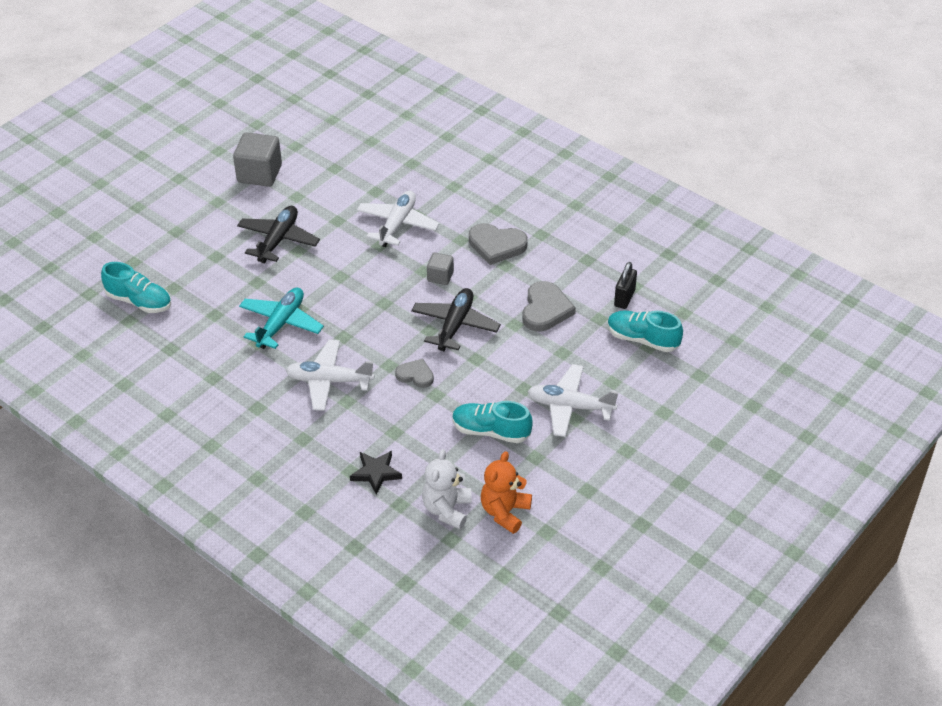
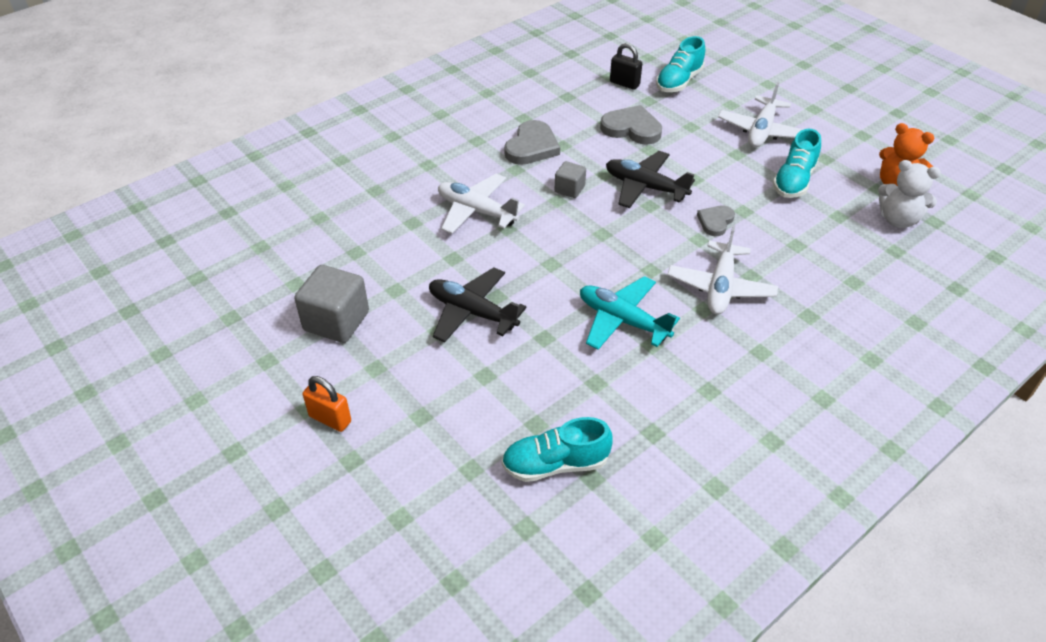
camera: 80 degrees left, 0 degrees up
turquoise shoe [101,262,171,313] -> turquoise shoe turned 135 degrees counterclockwise [502,417,613,482]
black star [350,451,402,495] -> none
none -> orange padlock [303,376,351,432]

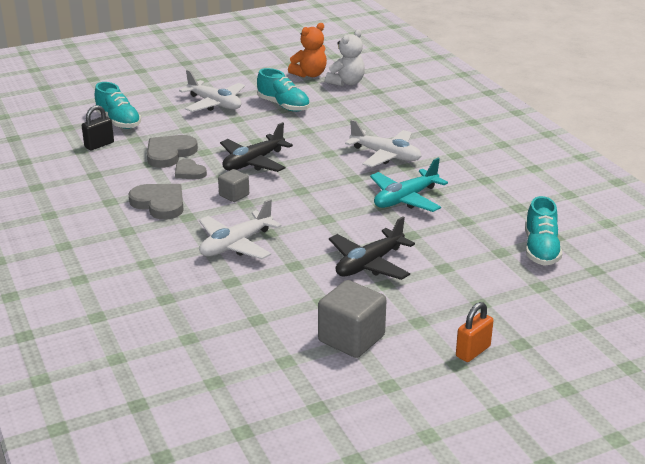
camera: 75 degrees left, 15 degrees down
grey heart [697,205,735,236] -> grey heart moved to [175,159,207,179]

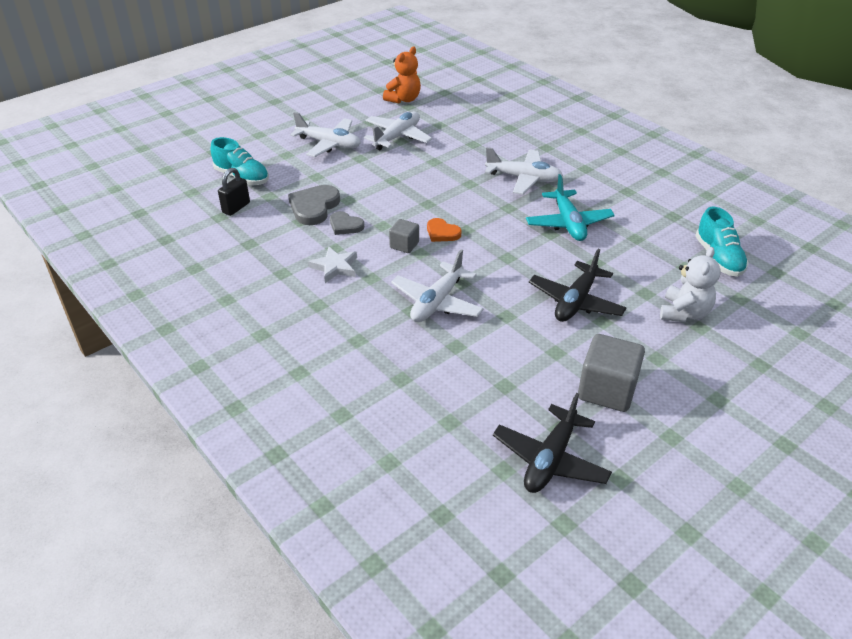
camera: 15 degrees left, 10 degrees up
grey heart [128,184,184,220] -> white star [308,247,357,283]
black plane [220,122,293,172] -> black plane moved to [493,393,612,493]
turquoise shoe [257,68,310,112] -> white plane [364,112,432,150]
white teddy bear [325,29,365,86] -> white teddy bear moved to [660,247,720,322]
turquoise plane [370,158,448,212] -> turquoise plane turned 45 degrees counterclockwise [526,174,615,241]
orange padlock [456,302,494,362] -> none
none -> orange heart [427,218,462,242]

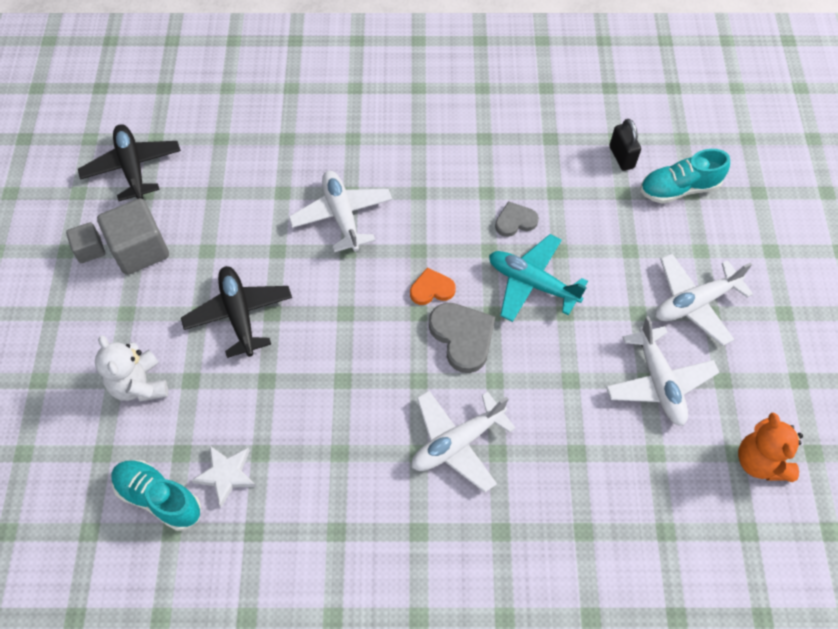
camera: 130 degrees right, 20 degrees up
grey heart [288,185,340,225] -> grey heart moved to [429,303,495,373]
white star [308,247,357,283] -> white star moved to [191,446,256,507]
grey cube [389,219,419,253] -> grey cube moved to [66,222,105,263]
turquoise plane [526,174,615,241] -> turquoise plane moved to [489,234,588,322]

